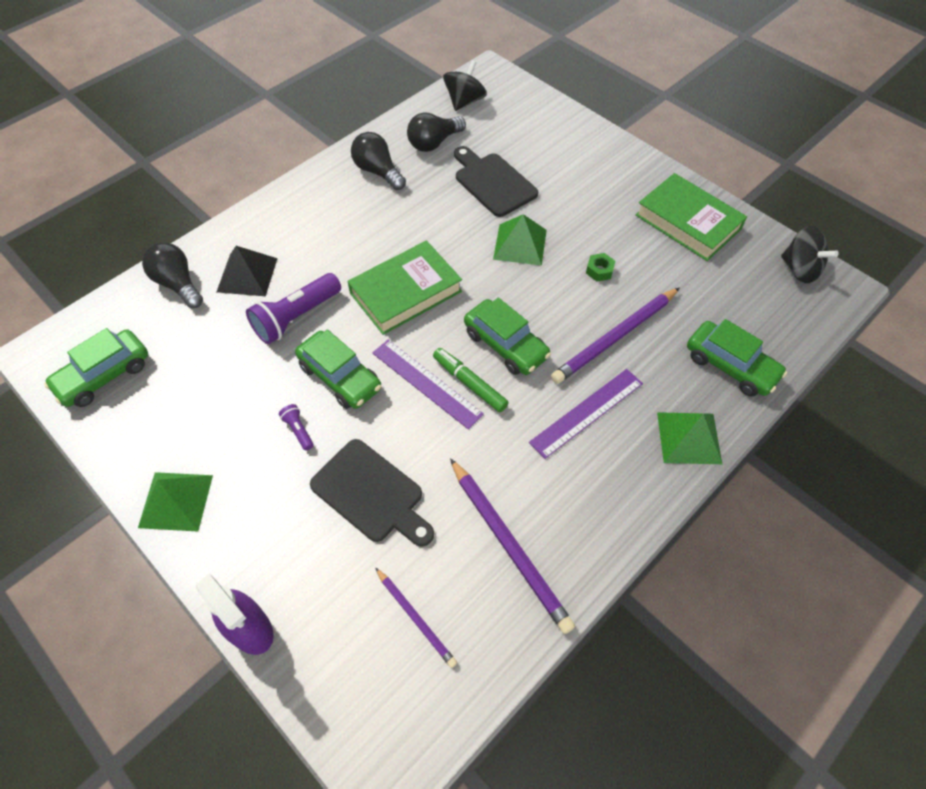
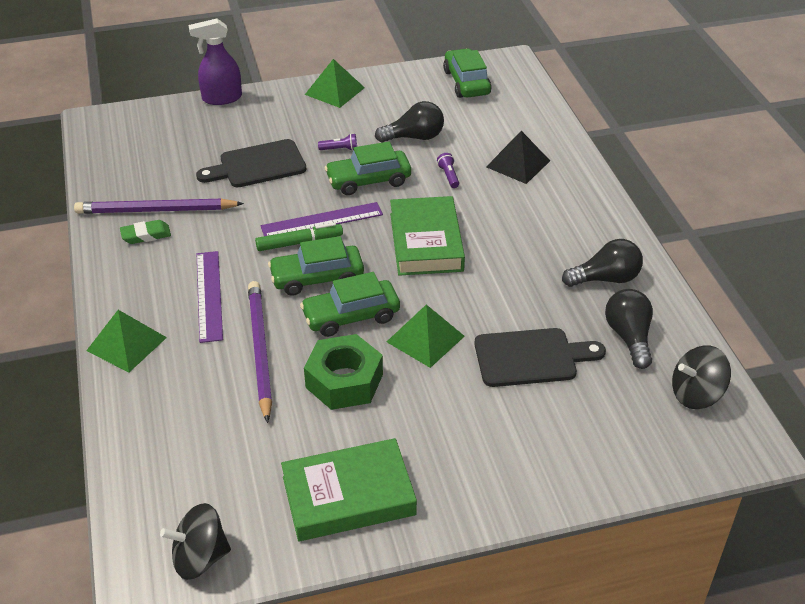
camera: 120 degrees right, 15 degrees down
black light bulb [142,242,203,308] -> black light bulb moved to [375,101,444,142]
purple flashlight [246,273,341,344] -> purple flashlight [437,153,459,188], size x0.46
purple pencil [375,567,457,668] -> none
black spinning top [443,60,487,111] -> black spinning top turned 105 degrees clockwise [672,345,731,409]
green nut [586,253,616,282] -> green nut [304,334,383,410], size x2.28
green car [687,319,787,397] -> green car moved to [300,272,400,337]
none -> green eraser [120,220,171,244]

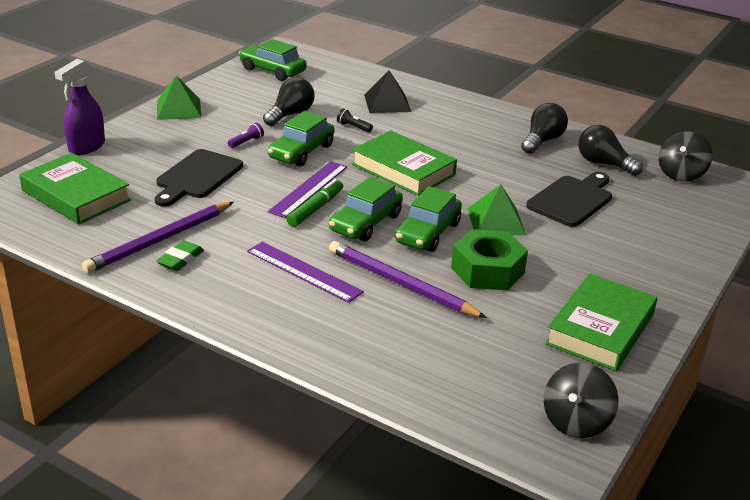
camera: 45 degrees left, 10 degrees down
green pyramid [86,310,167,372] -> none
purple flashlight [437,153,459,188] -> black flashlight [337,108,373,132]
none -> green book [19,153,131,224]

